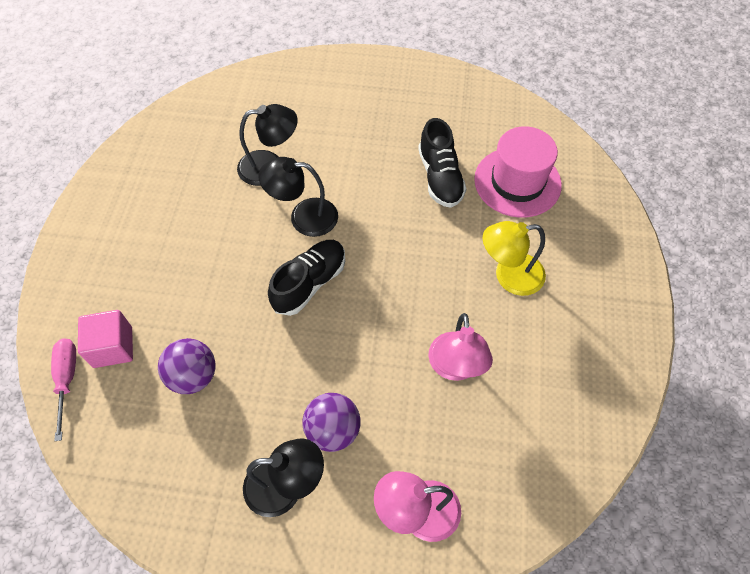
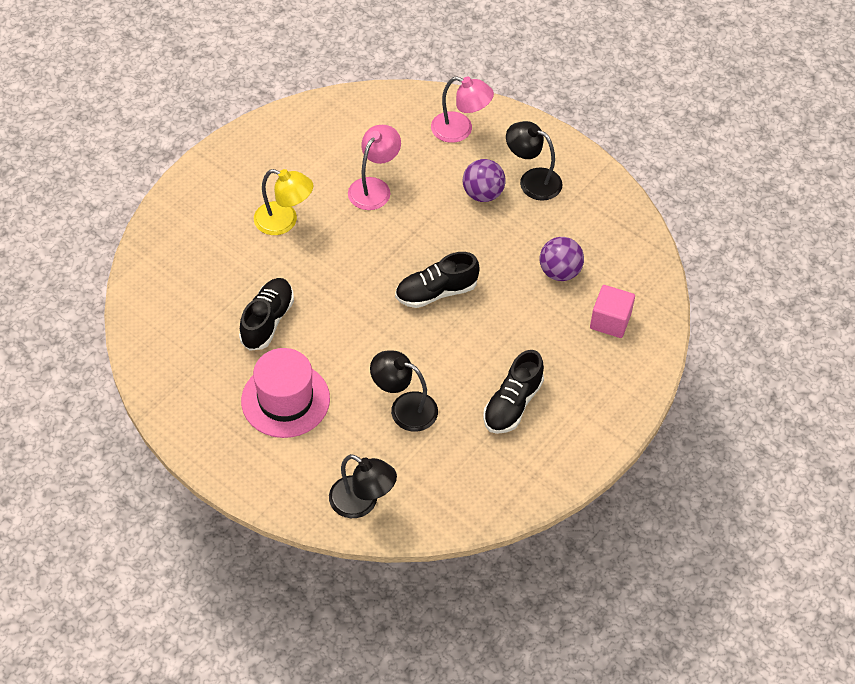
camera: 150 degrees left, 5 degrees down
pink screwdriver [51,338,76,441] -> none
black lamp [259,157,338,237] -> black lamp moved to [329,454,397,518]
pink hat [474,126,562,218] -> pink hat moved to [241,348,330,438]
none -> black shoe [483,350,544,434]

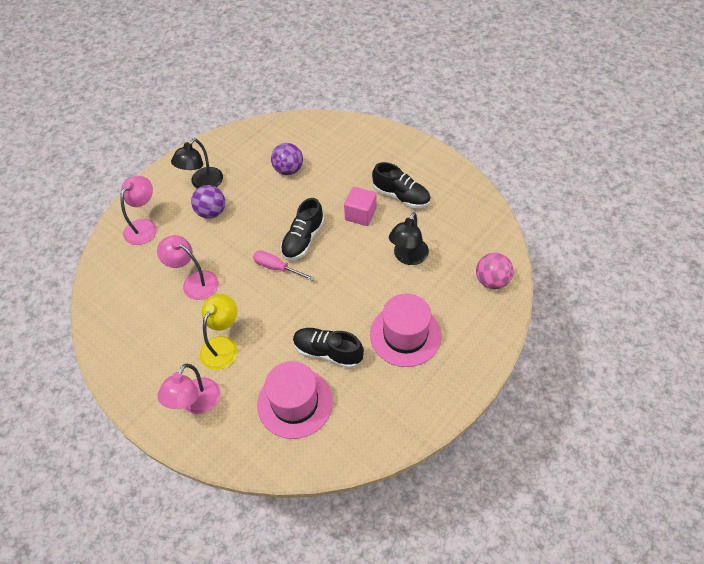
camera: 85 degrees left, 0 degrees up
black lamp [329,454,397,518] -> pink ball [476,253,514,289]
black shoe [395,252,480,308] -> black shoe turned 45 degrees clockwise [281,198,324,260]
pink cube [590,285,635,338] -> pink cube moved to [344,187,376,226]
none -> pink lamp [157,364,220,414]
none -> pink screwdriver [253,250,315,281]
none -> pink hat [257,361,333,439]

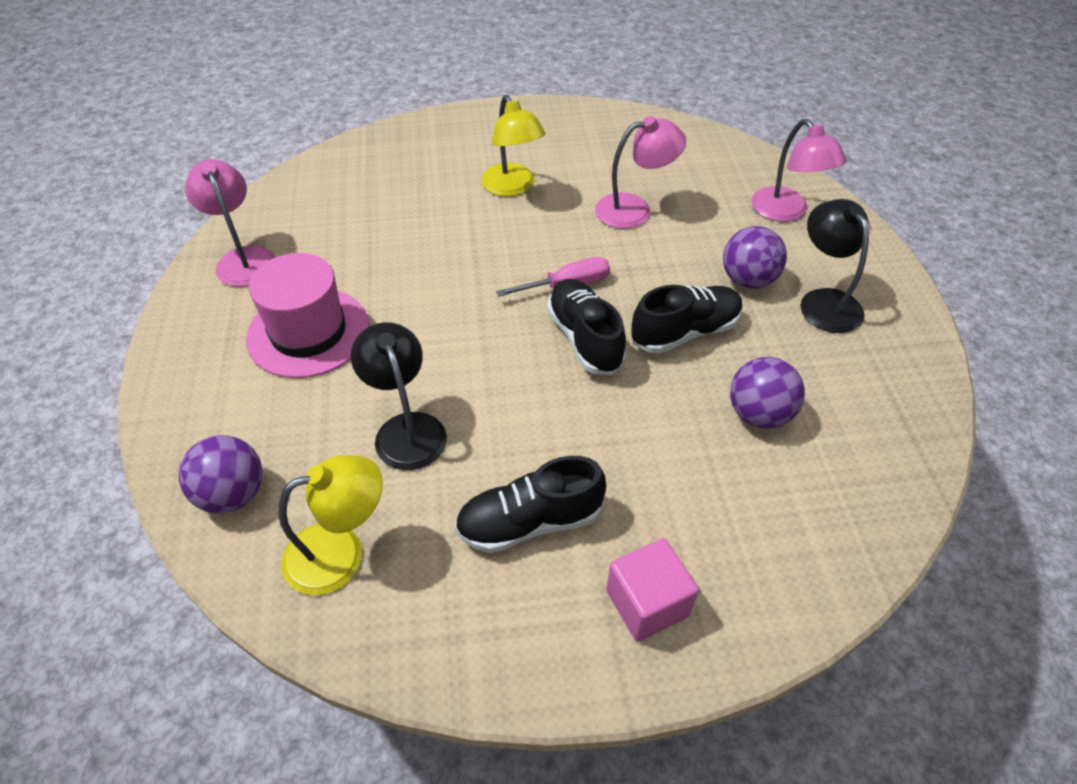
camera: 130 degrees right, 5 degrees down
pink lamp [157,364,220,414] -> pink lamp moved to [185,159,275,287]
pink hat [257,361,333,439] -> none
black shoe [293,328,364,369] -> black shoe moved to [631,285,743,354]
pink cube [344,187,376,226] -> pink cube moved to [606,538,699,642]
pink ball [476,253,514,289] -> purple ball [179,435,263,513]
none -> yellow lamp [278,455,383,595]

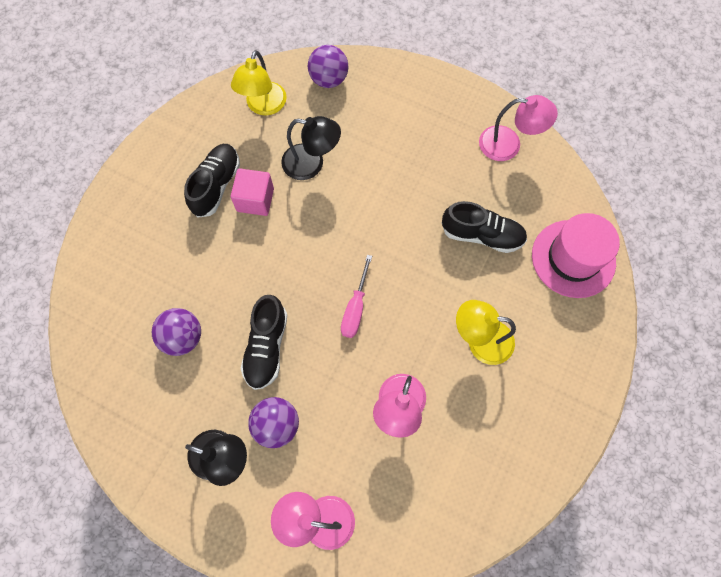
camera: 125 degrees right, 20 degrees up
pink hat [246,253,369,378] -> pink hat moved to [532,213,620,298]
black shoe [547,279,626,375] -> black shoe moved to [442,201,527,253]
pink cube [606,538,699,642] -> pink cube moved to [231,168,274,216]

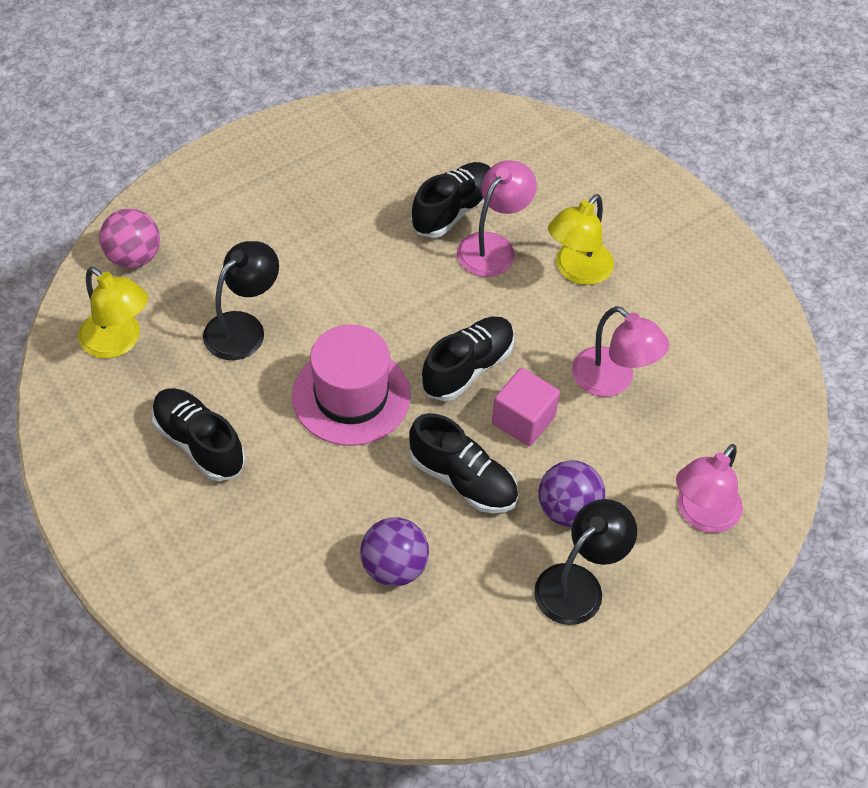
camera: 65 degrees left, 15 degrees down
pink cube [231,168,274,216] -> pink cube moved to [492,368,560,446]
purple ball [308,45,348,88] -> pink ball [99,208,160,268]
pink screwdriver [341,255,372,338] -> black shoe [421,317,514,401]
pink lamp [479,95,558,161] -> pink lamp moved to [457,160,537,277]
pink hat [532,213,620,298] -> pink hat moved to [292,325,411,446]

